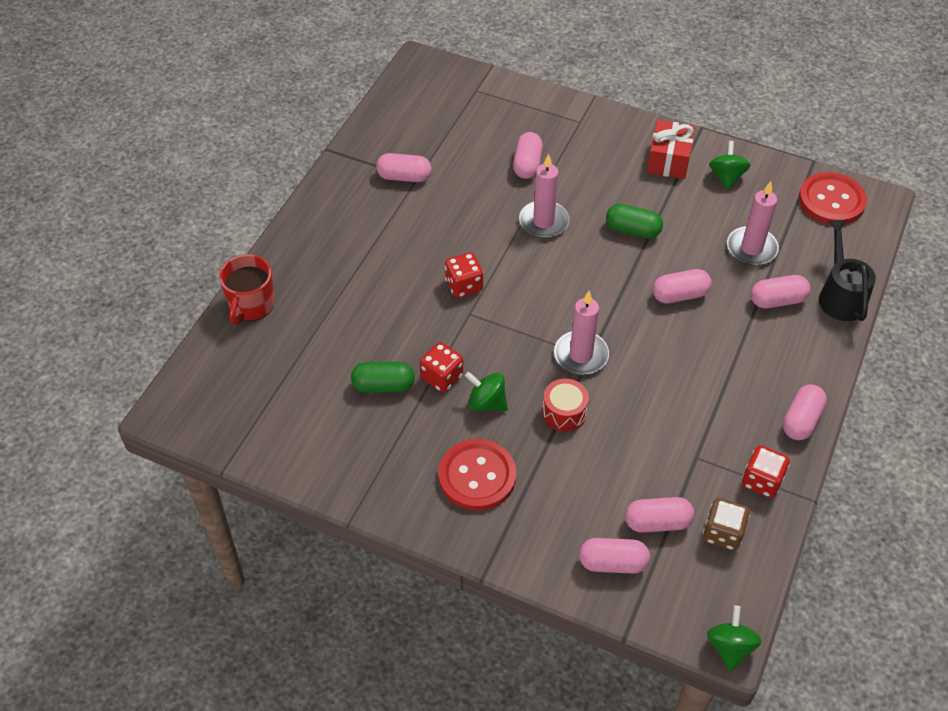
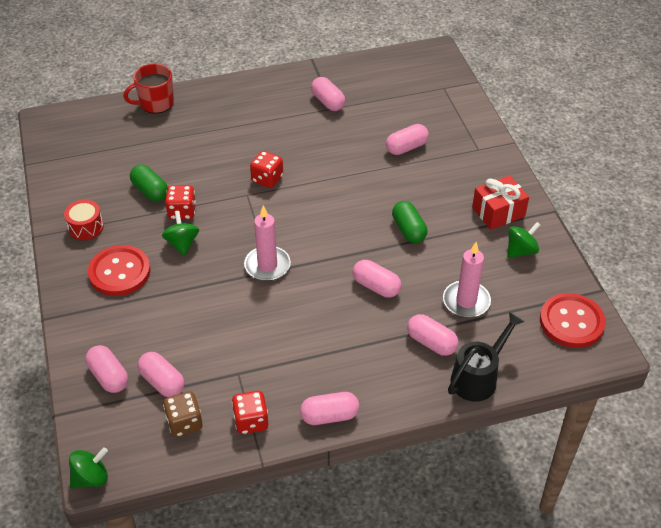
camera: 50 degrees right, 5 degrees down
pink candle [519,154,569,238] -> none
red drum [542,379,589,432] -> red drum moved to [64,200,104,240]

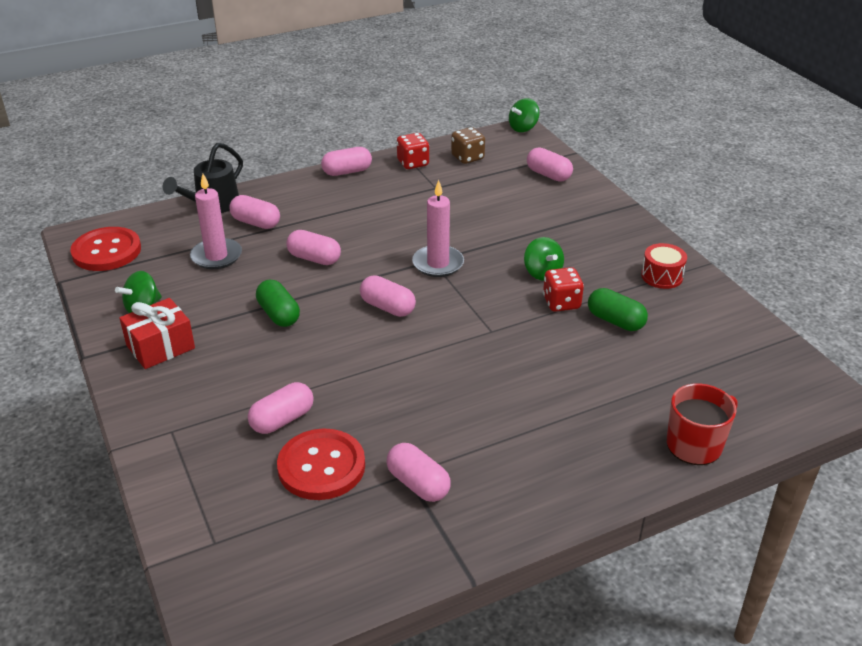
camera: 170 degrees right, 10 degrees down
red button [88,245,151,296] -> red button moved to [277,429,365,500]
pink capsule [138,352,185,397] -> pink capsule moved to [360,275,416,317]
red dice [250,151,283,188] -> none

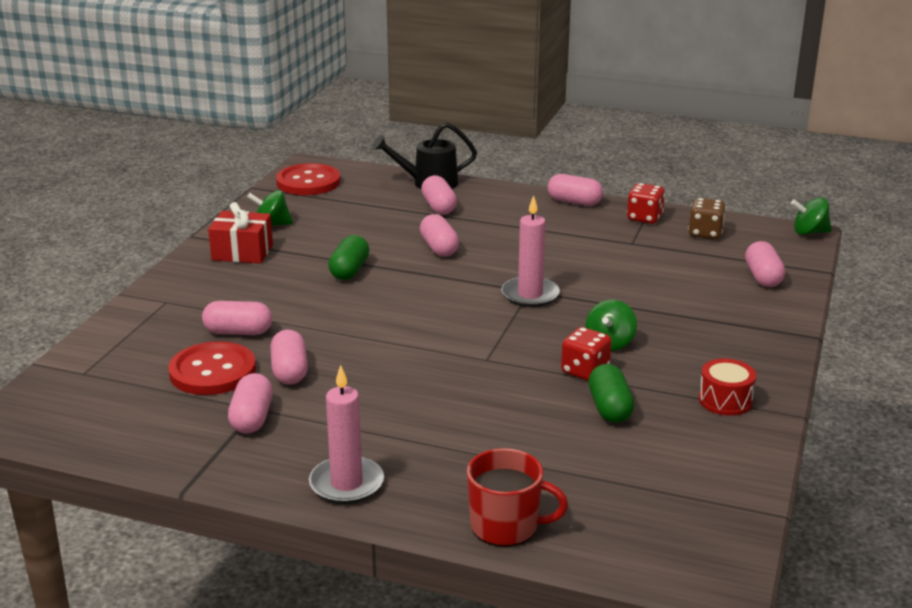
camera: 45 degrees right, 10 degrees down
pink candle [190,174,242,269] -> pink candle moved to [309,365,384,504]
pink capsule [360,275,416,317] -> pink capsule moved to [270,330,308,384]

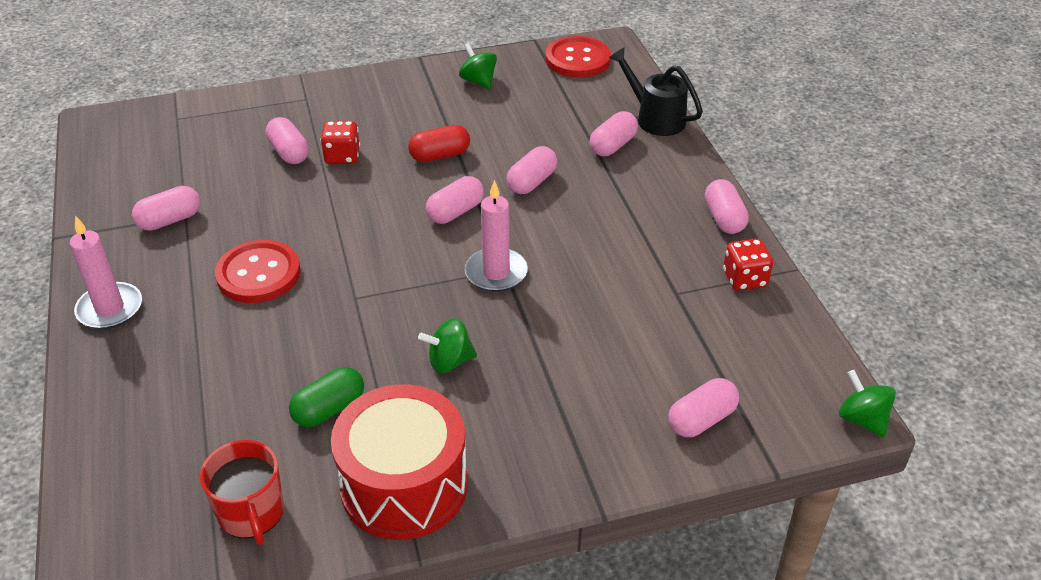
camera: 55 degrees right, 15 degrees up
red button [168,341,256,395] -> red button moved to [215,240,301,303]
red gift [208,202,273,264] -> none
pink capsule [270,330,308,384] -> pink capsule moved to [426,176,484,224]
green capsule [328,235,369,280] -> red capsule [408,125,470,162]
red mug [467,448,568,547] -> red mug moved to [200,440,284,545]
red dice [561,327,612,381] -> red dice moved to [320,121,360,164]
brown dice [688,198,726,239] -> none
red drum [699,359,756,416] -> red drum [331,384,468,540], size x2.14

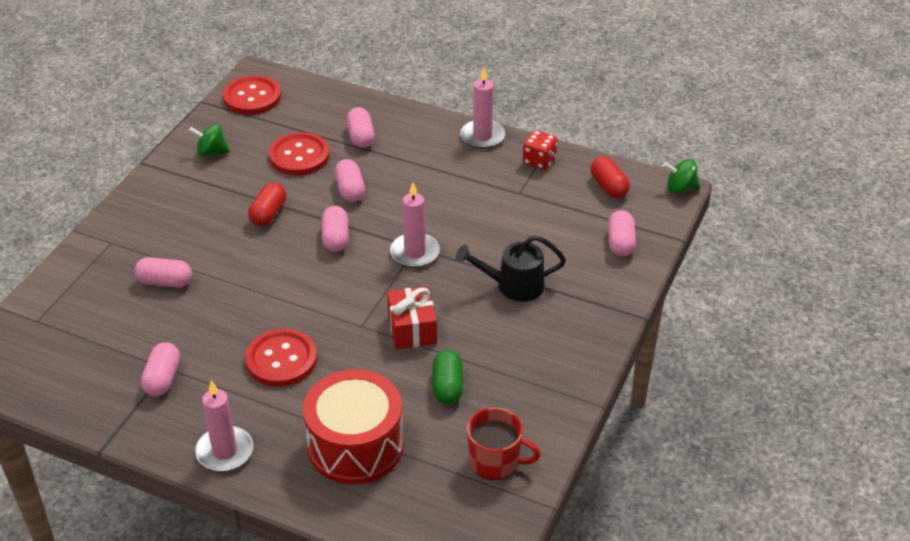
camera: 50 degrees left, 0 degrees up
red dice [320,121,360,164] -> none
red drum [331,384,468,540] -> red drum moved to [303,369,404,485]
green spinning top [418,318,477,373] -> none
black watering can [609,47,703,136] -> black watering can moved to [456,235,566,302]
pink capsule [705,179,749,234] -> pink candle [460,68,505,149]
none -> red button [269,132,330,176]
none -> red gift [387,286,437,349]
none -> red capsule [591,156,630,198]

